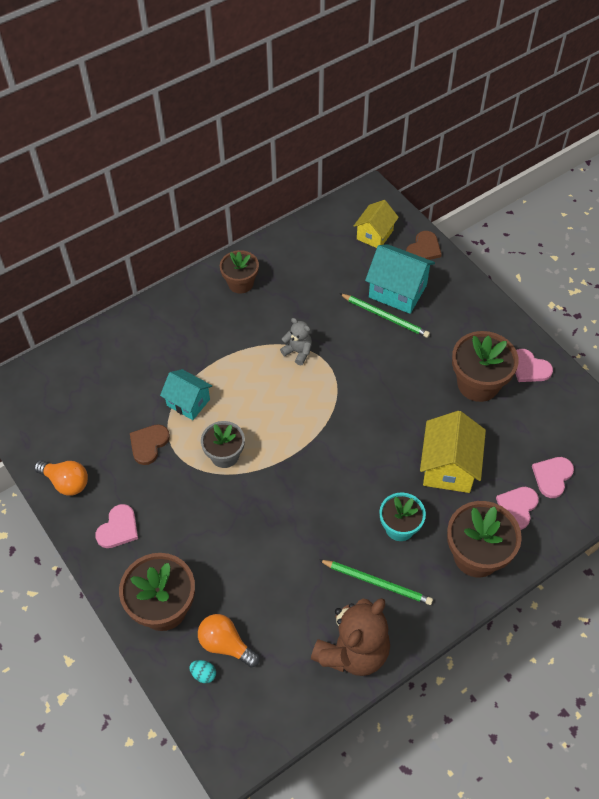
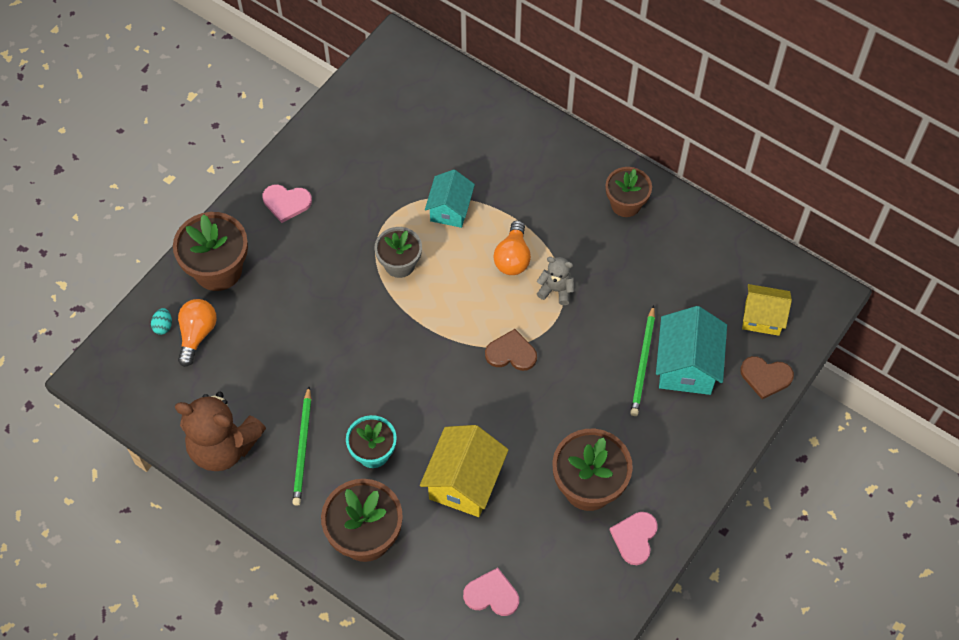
camera: 70 degrees right, 5 degrees up
orange light bulb [34,460,88,496] -> orange light bulb moved to [494,220,531,275]
brown heart [130,424,170,465] -> brown heart moved to [485,329,537,371]
grey teddy bear [280,318,312,365] -> grey teddy bear turned 90 degrees counterclockwise [537,257,575,305]
yellow house [420,411,486,493] -> yellow house turned 60 degrees counterclockwise [420,425,509,517]
pink heart [496,487,539,530] -> none

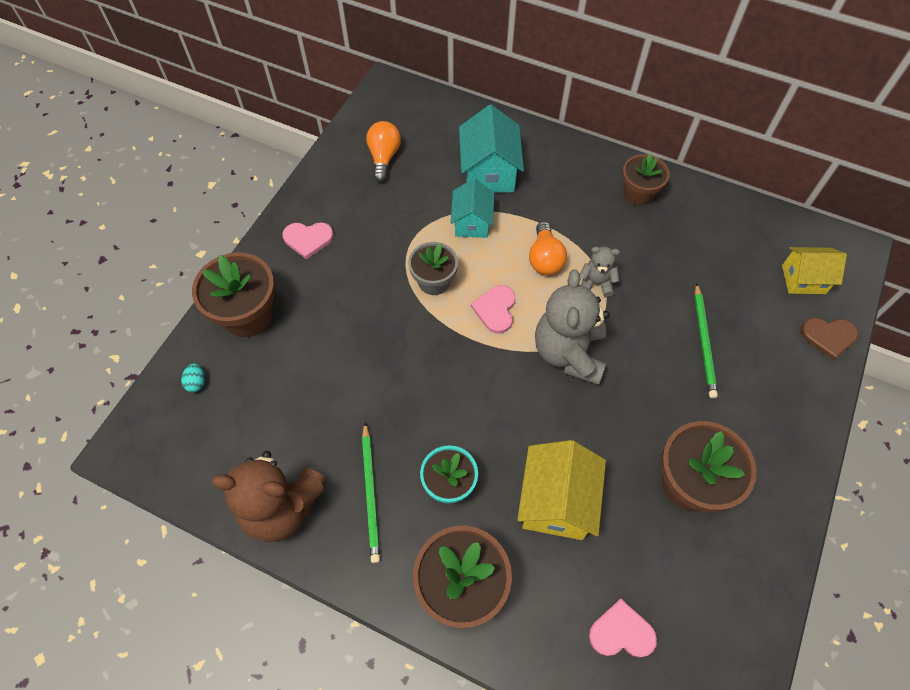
camera: 10 degrees left, 0 degrees up
orange light bulb [178,299,217,367] -> orange light bulb moved to [366,121,401,182]
brown heart [485,329,537,371] -> grey teddy bear [535,270,610,385]
pink heart [609,512,658,565] -> pink heart moved to [471,285,516,334]
turquoise house [656,306,727,395] -> turquoise house moved to [459,105,524,193]

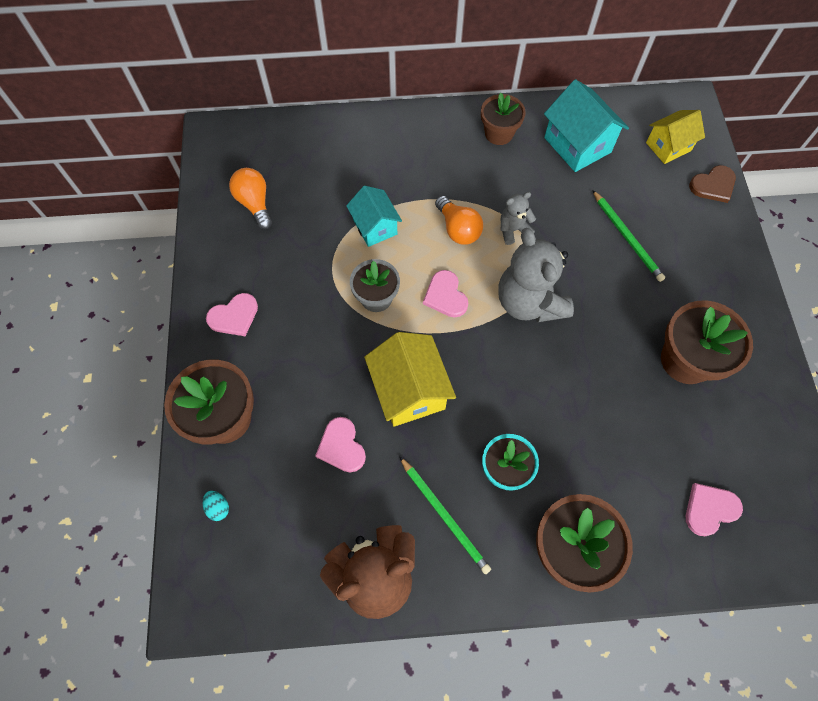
camera: 30 degrees left, 5 degrees up
turquoise house [459,105,524,193] -> turquoise house moved to [544,79,629,172]
yellow house [517,440,606,540] -> yellow house moved to [364,332,456,426]
none -> pink heart [315,417,366,472]

